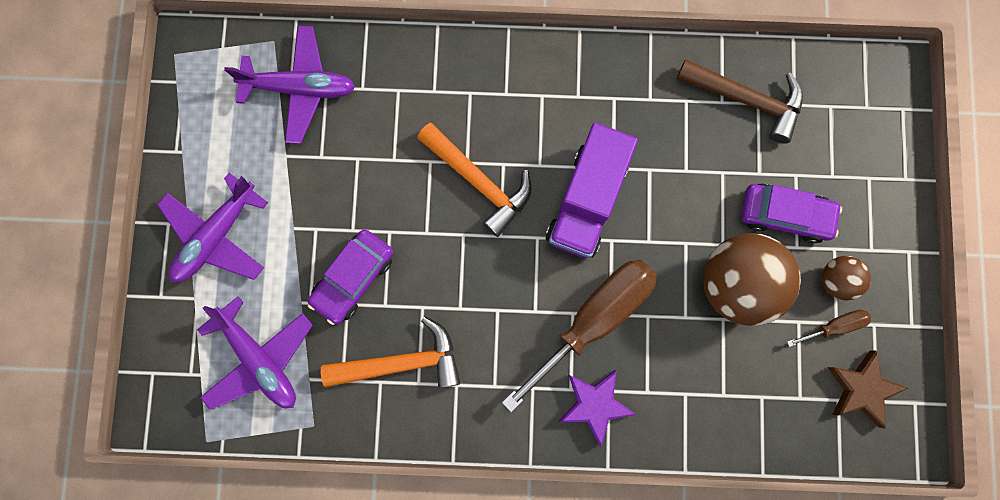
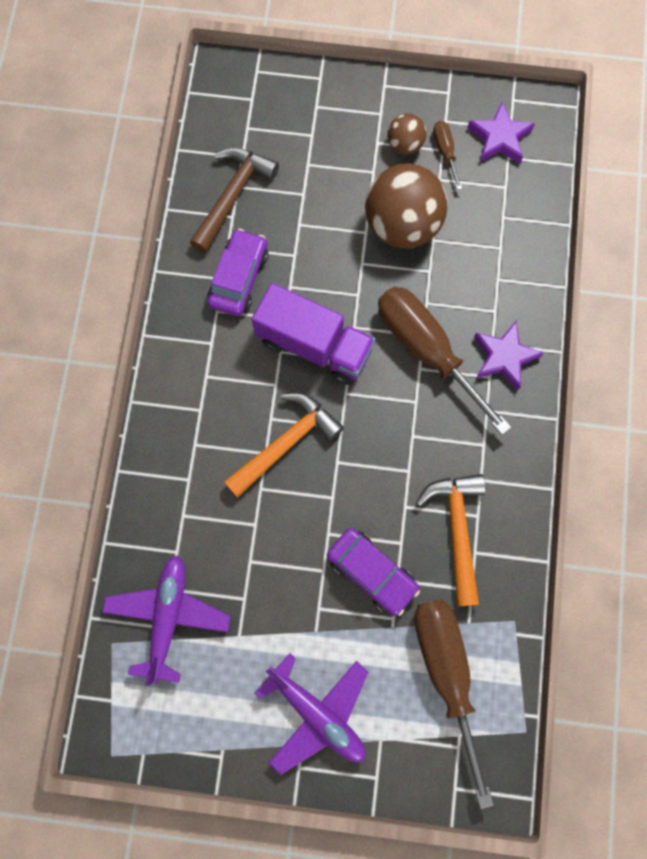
camera: 85 degrees left, 5 degrees down
purple plane [197,296,313,410] -> brown screwdriver [414,599,494,809]
purple car [741,184,842,243] -> purple car moved to [207,229,268,316]
brown star [828,350,908,429] -> purple star [467,102,535,164]

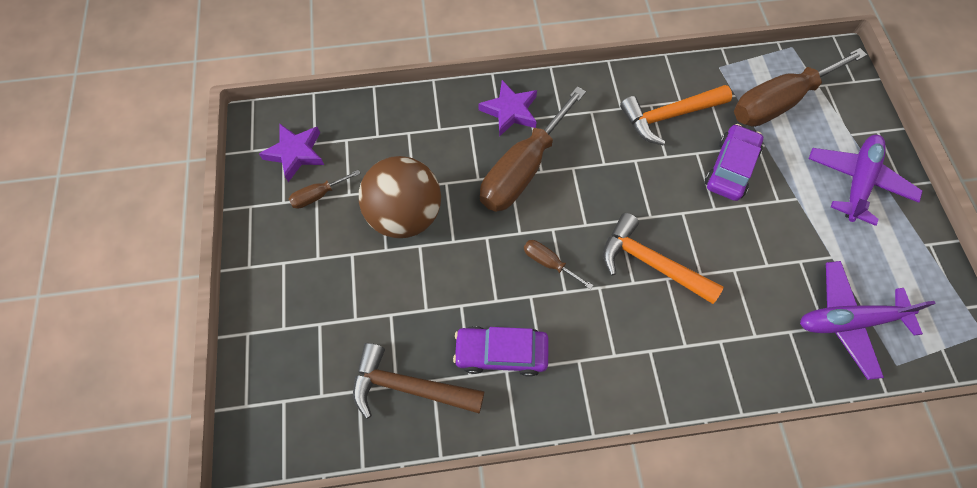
camera: 105 degrees left, 10 degrees down
purple truck [252,283,375,385] -> brown screwdriver [524,240,593,289]
brown ball [387,113,427,155] -> none

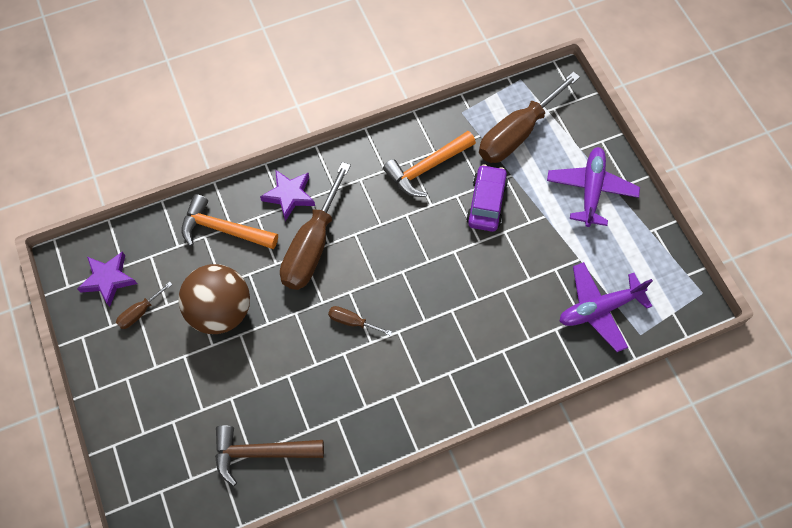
camera: 15 degrees left, 0 degrees up
purple car [453,326,549,377] -> none
orange hammer [603,213,723,304] -> orange hammer moved to [182,194,278,249]

